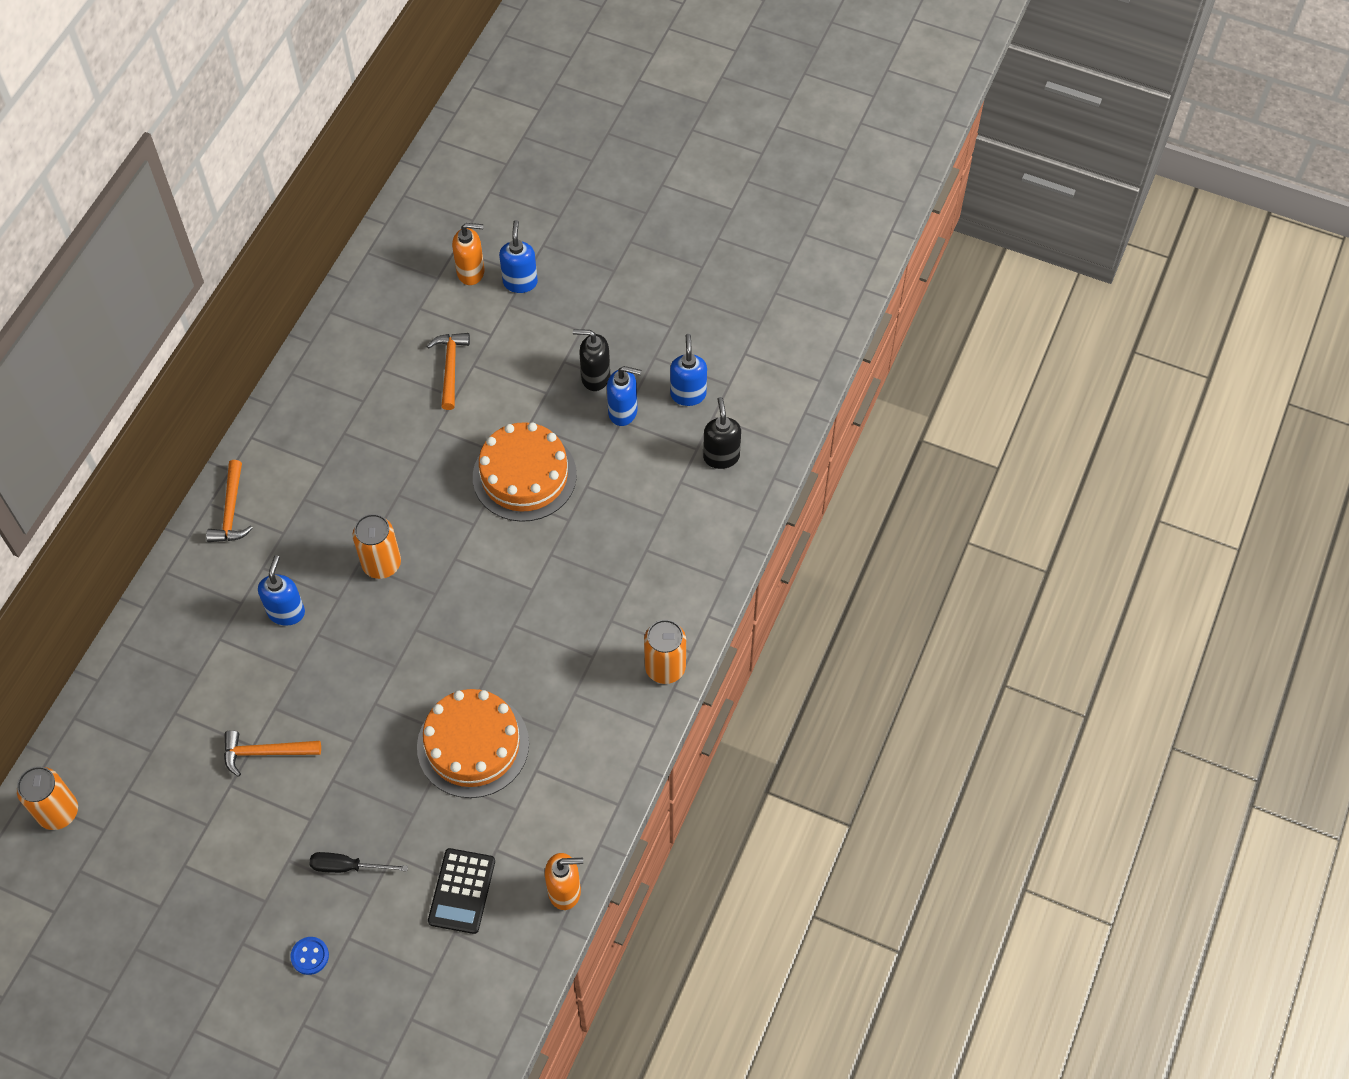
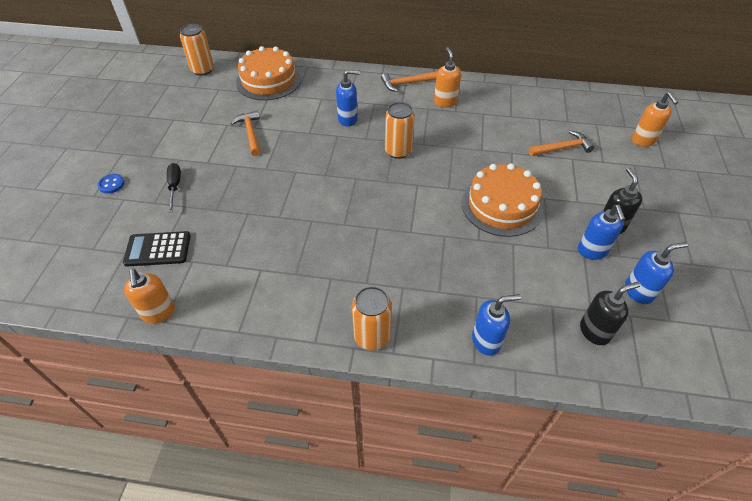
camera: 75 degrees right, 10 degrees down
orange cake [417,689,529,798] -> orange cake moved to [236,46,301,100]
blue soap dispenser [499,220,538,293] -> blue soap dispenser moved to [472,294,521,356]
none -> orange soap dispenser [434,47,461,107]

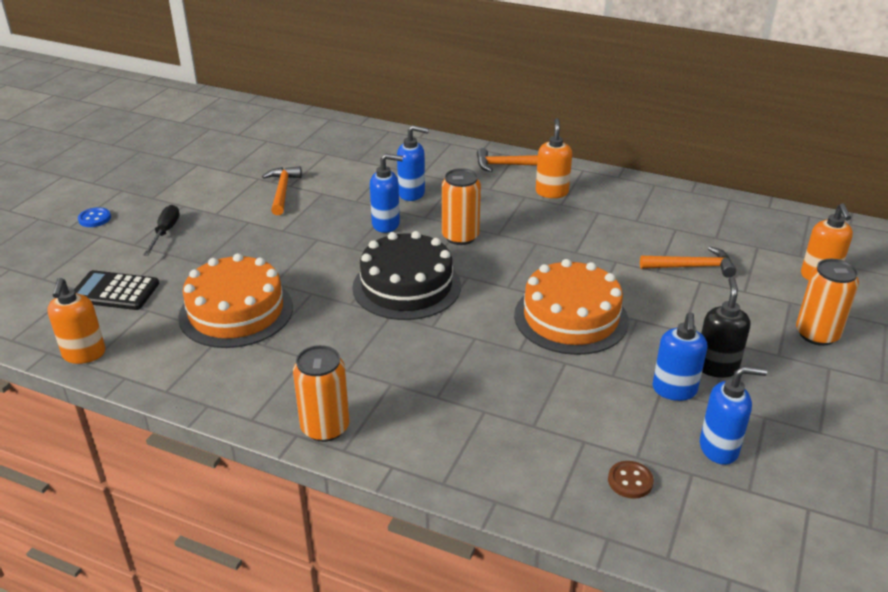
camera: 15 degrees right, 15 degrees down
orange can [180,24,214,76] -> orange can moved to [796,259,859,346]
orange cake [236,46,301,100] -> orange cake moved to [178,253,293,348]
blue soap dispenser [472,294,521,356] -> blue soap dispenser moved to [370,154,403,233]
black soap dispenser [580,282,640,345] -> brown button [608,461,654,499]
none -> black cake [352,231,461,320]

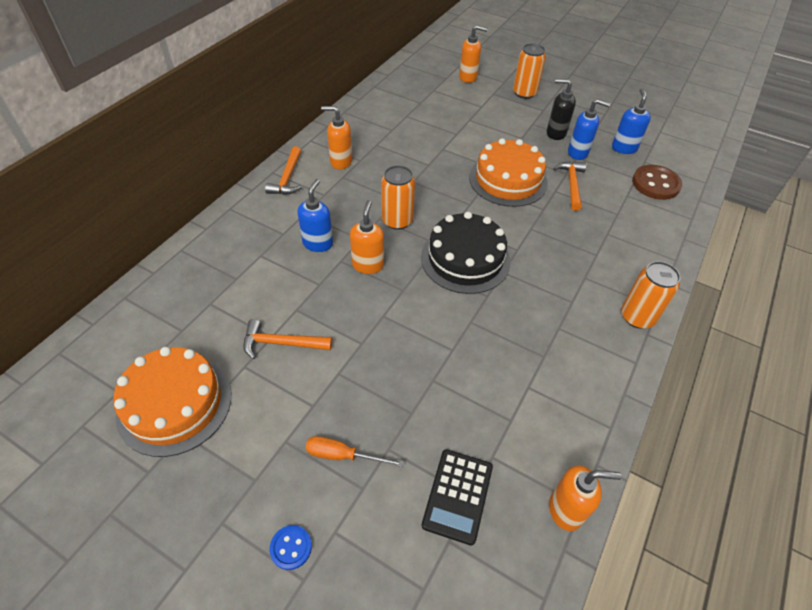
camera: 85 degrees left, 15 degrees up
black screwdriver [143,205,180,256] -> orange screwdriver [306,436,405,467]
orange cake [178,253,293,348] -> orange cake moved to [113,347,231,457]
blue soap dispenser [370,154,403,233] -> orange soap dispenser [350,200,384,274]
brown button [608,461,654,499] -> brown button [632,165,682,200], size x1.87
orange hammer [640,247,736,278] -> orange hammer moved to [553,161,587,211]

